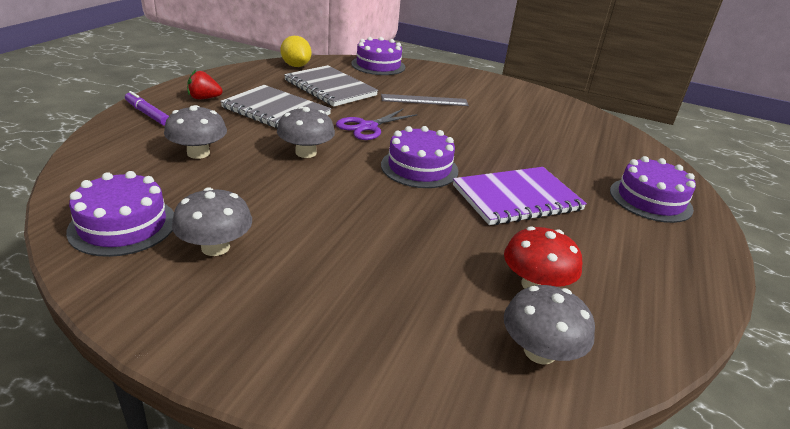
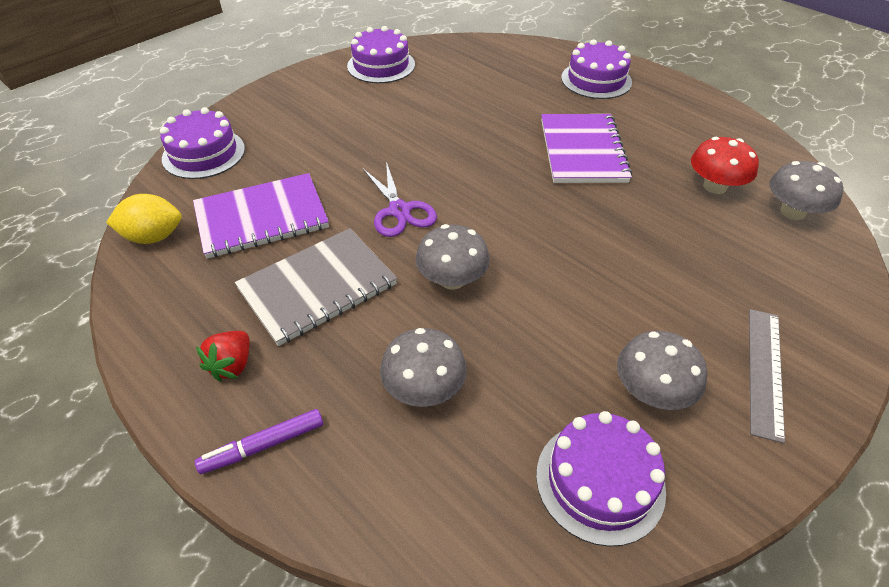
camera: 65 degrees left, 15 degrees up
grey notebook [284,65,378,107] -> purple notebook [193,173,329,259]
grey ruler [381,94,469,106] -> grey ruler moved to [749,309,785,443]
purple cake [381,126,458,188] -> purple cake moved to [347,26,415,83]

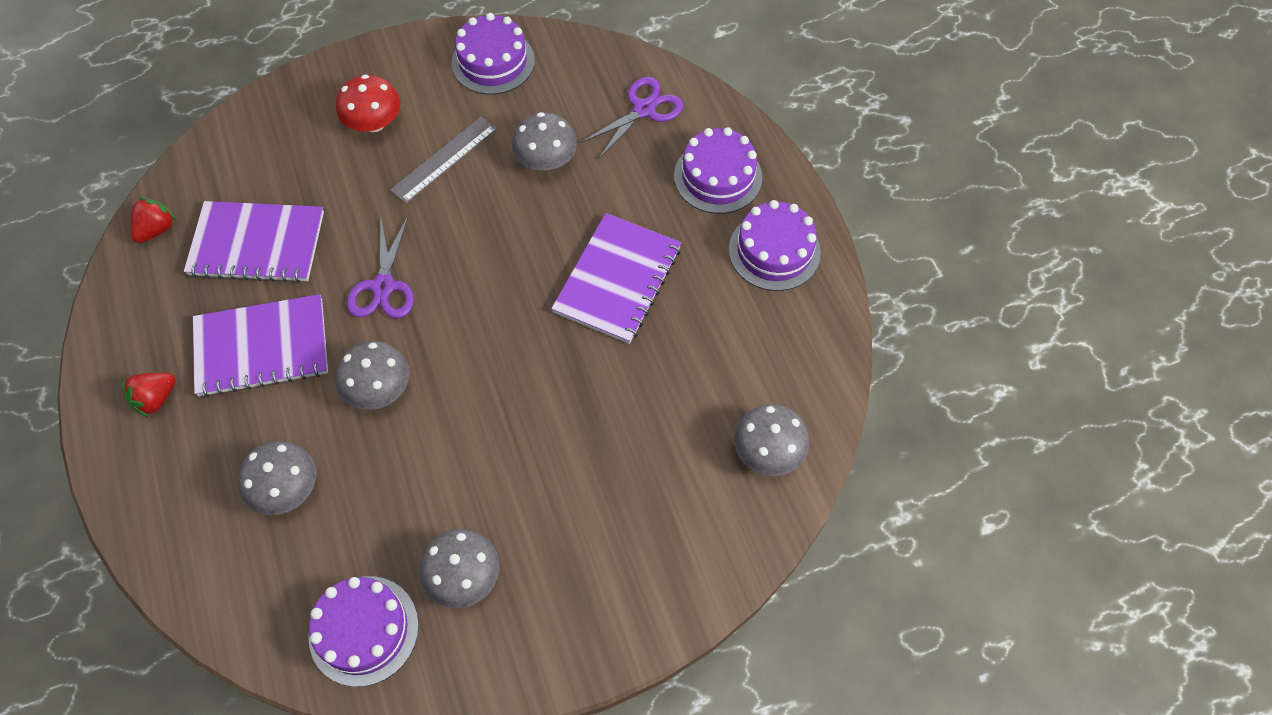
camera: 25 degrees right, 15 degrees up
yellow lemon [106,194,182,244] -> red strawberry [131,197,176,243]
purple cake [160,107,245,179] -> purple cake moved to [729,200,821,291]
purple marker [195,409,323,474] -> none
grey notebook [235,228,397,346] -> purple notebook [193,294,328,397]
red mushroom [691,137,759,194] -> red mushroom moved to [336,74,401,132]
grey ruler [749,309,785,443] -> grey ruler moved to [390,117,497,204]
none -> grey mushroom [512,112,577,171]
none -> purple scissors [580,77,684,159]

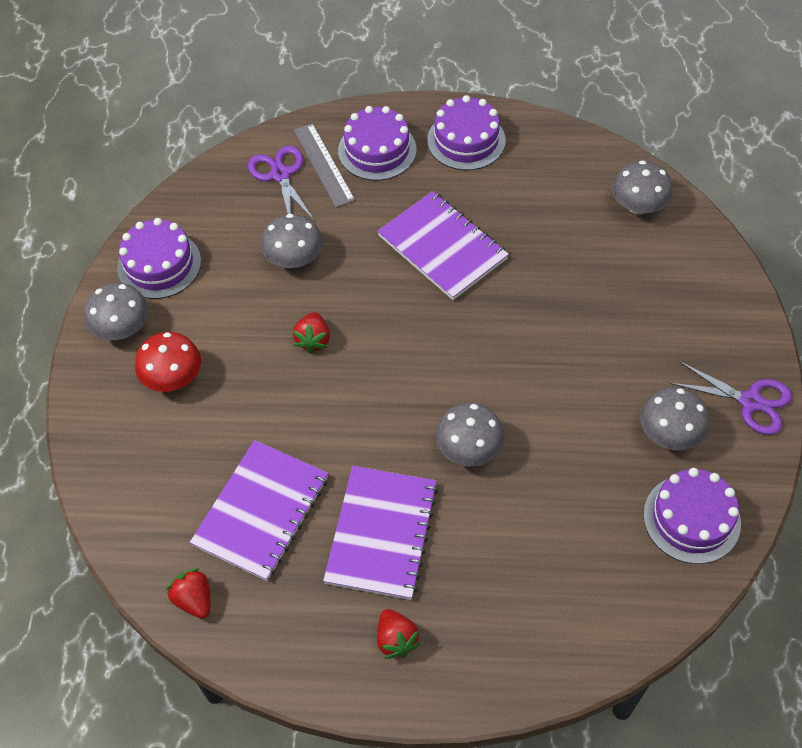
camera: 65 degrees left, 5 degrees down
grey mushroom [238,441,316,515] -> grey mushroom moved to [84,283,149,340]
purple scissors [347,217,414,318] -> purple scissors moved to [670,361,792,435]
grey ruler [390,117,497,204] -> grey ruler moved to [294,123,355,208]
none -> red strawberry [293,312,330,354]

